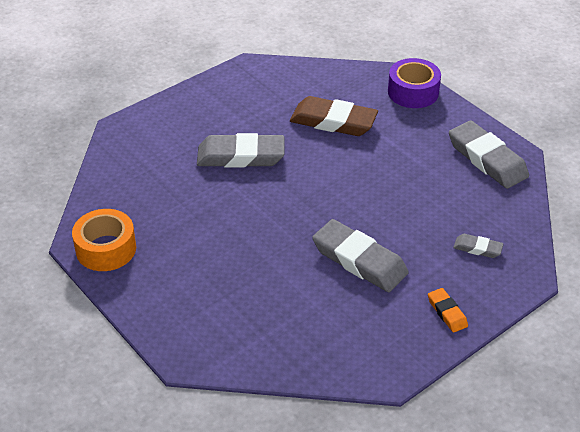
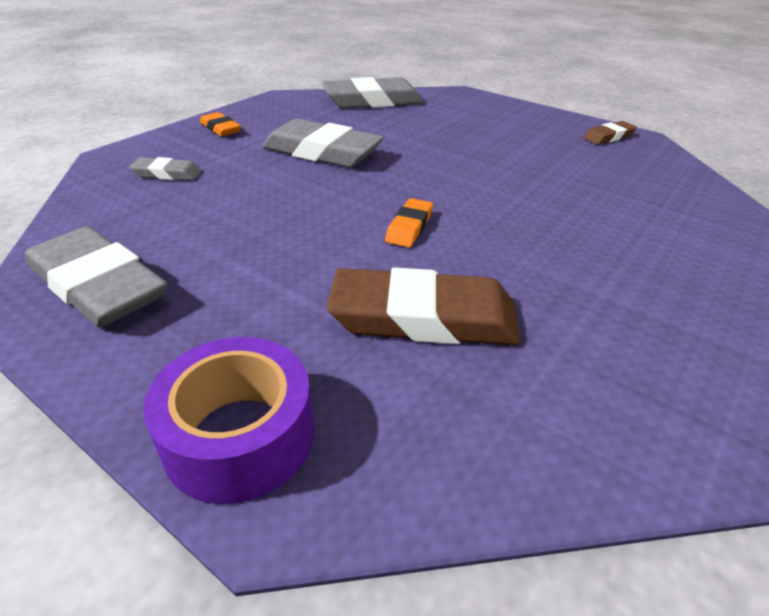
camera: 165 degrees right, 5 degrees down
orange tape [72,209,136,271] -> brown eraser [583,121,637,145]
grey eraser [197,133,284,168] -> grey eraser moved to [322,77,423,109]
none -> orange eraser [385,198,433,247]

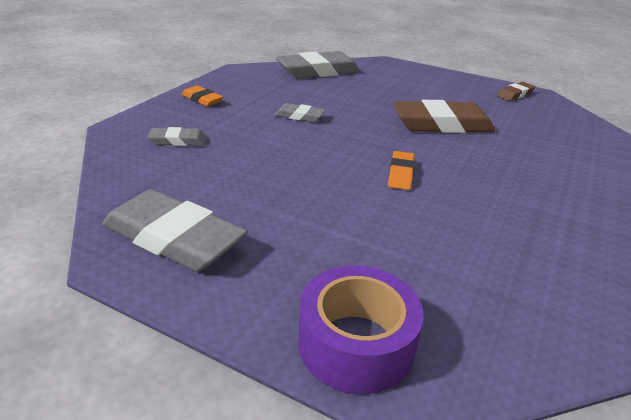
camera: 10 degrees left, 5 degrees down
grey eraser [262,119,384,168] -> grey eraser [275,103,325,122], size x0.49
brown eraser [327,267,521,345] -> brown eraser moved to [393,100,495,133]

